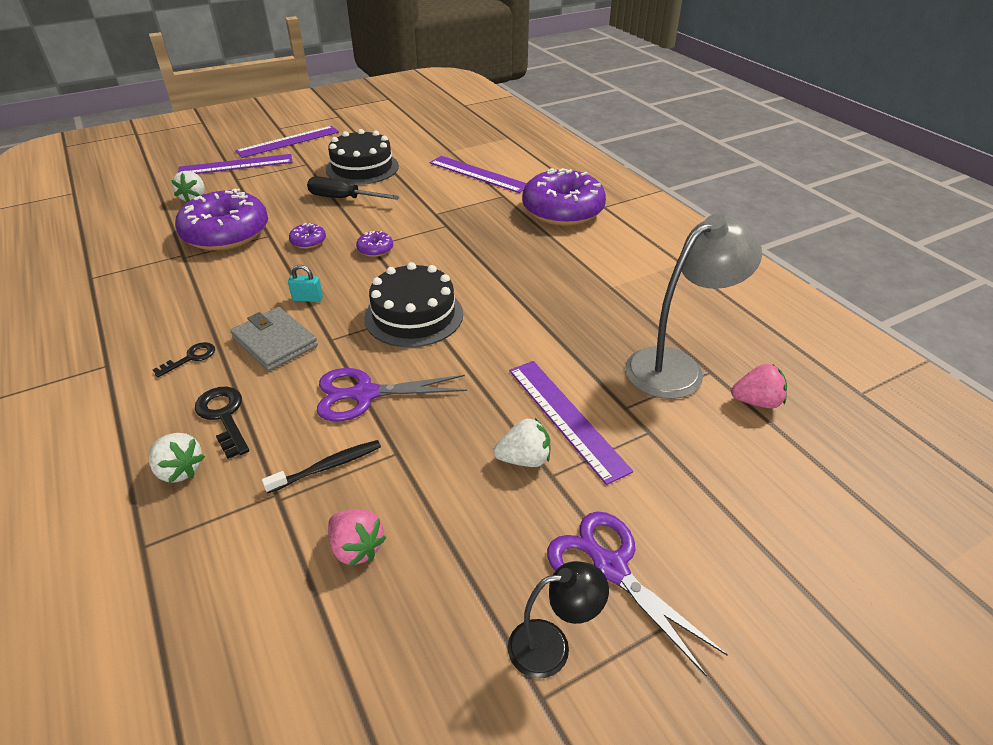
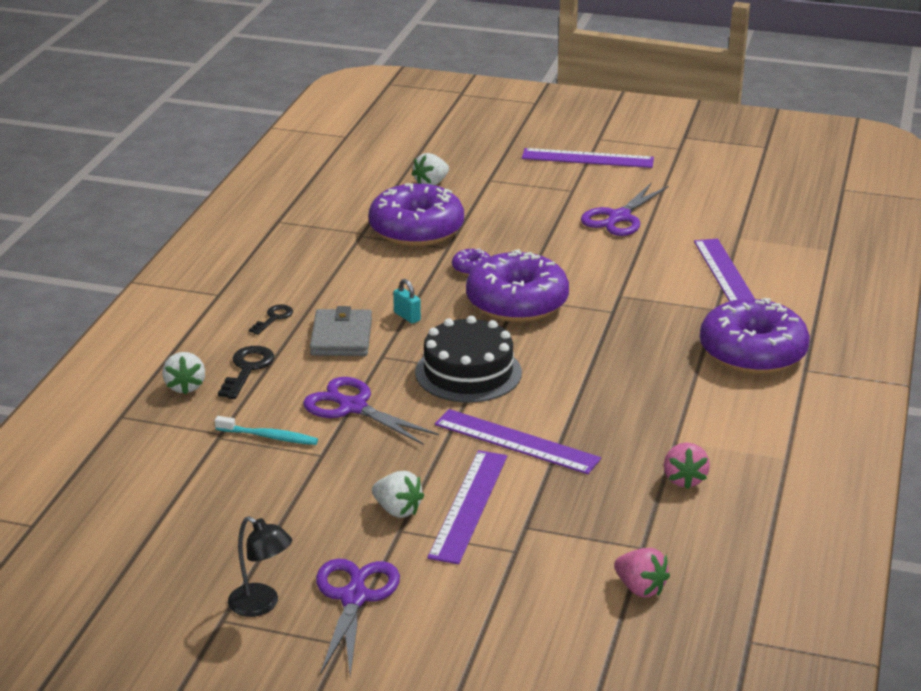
camera: 45 degrees right, 10 degrees down
black key [153,342,215,377] -> black key turned 60 degrees counterclockwise [249,305,293,335]
purple ruler [178,154,292,174] -> purple ruler moved to [435,409,601,474]
black toothbrush [262,440,381,493] -> turquoise toothbrush [215,416,318,445]
black screwdriver [307,176,400,200] -> none
black cake [326,129,399,185] -> purple scissors [581,182,669,236]
pink strawberry [328,509,387,567] -> pink strawberry moved to [664,443,710,489]
purple donut [356,231,393,257] -> purple donut [466,249,569,322], size x2.45
grey lamp [625,214,762,399] -> none

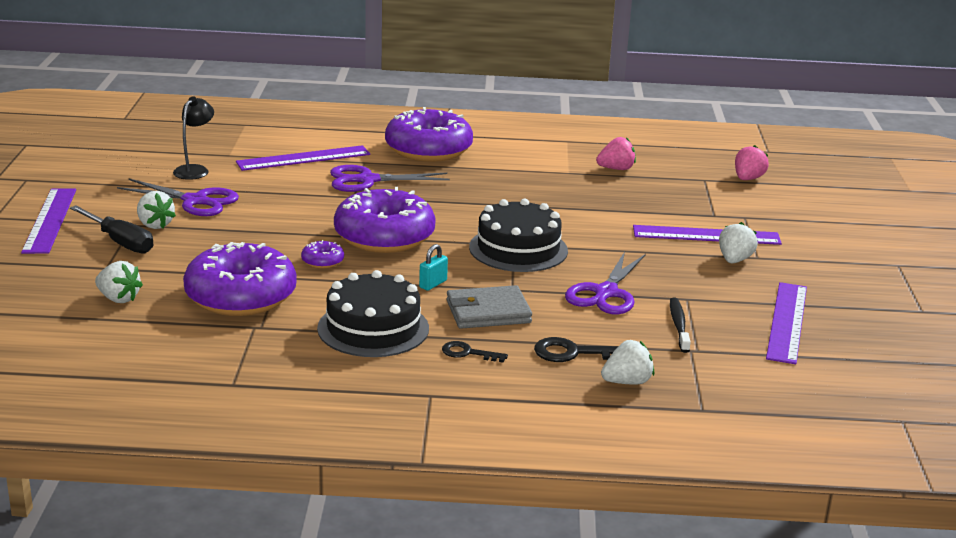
camera: 105 degrees left, 5 degrees down
turquoise toothbrush [215,416,318,445] -> black toothbrush [670,297,691,353]
black lamp [228,516,292,617] -> black lamp moved to [173,97,214,180]
purple scissors [316,558,400,676] -> purple scissors moved to [330,165,450,192]
purple ruler [435,409,601,474] -> purple ruler moved to [766,282,807,364]
none -> black screwdriver [70,205,153,254]
none -> white strawberry [137,191,176,229]
none -> black cake [317,270,429,357]

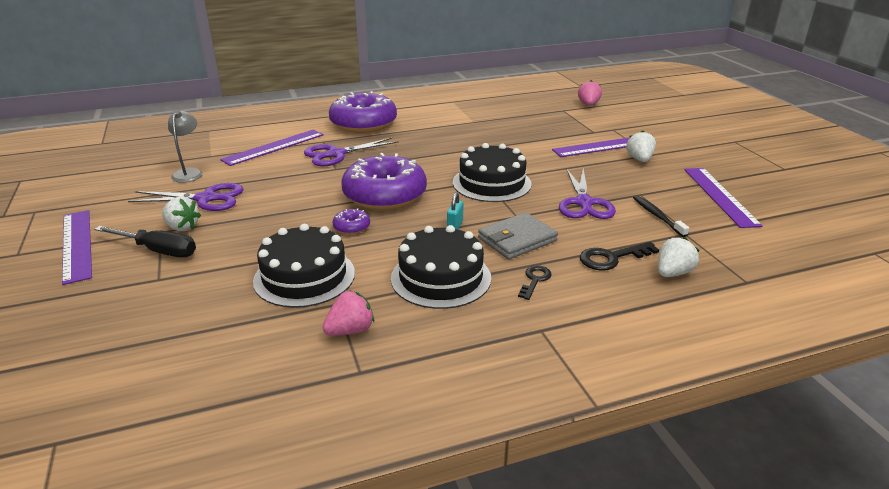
camera: 20 degrees left, 5 degrees up
white strawberry [95,261,143,303] -> none
black lamp [173,97,214,180] -> grey lamp [168,110,203,183]
purple donut [183,242,297,316] -> black cake [253,224,355,308]
black key [442,341,508,363] -> black key turned 120 degrees clockwise [518,265,552,300]
pink strawberry [596,137,636,170] -> pink strawberry moved to [323,291,374,336]

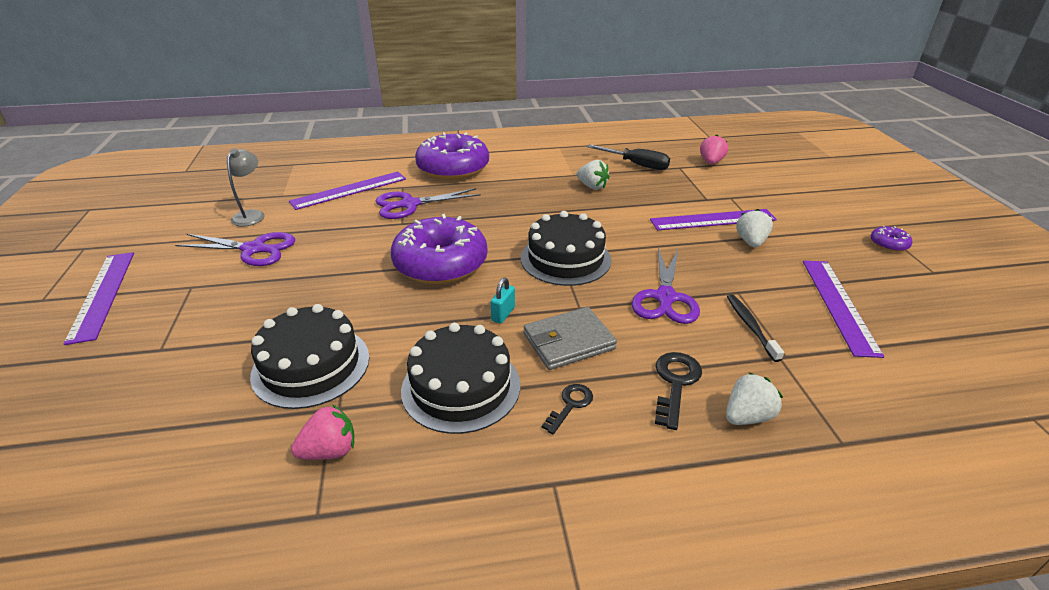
camera: 10 degrees right, 5 degrees up
black screwdriver [94,226,196,257] -> black screwdriver moved to [587,145,670,170]
white strawberry [162,196,201,231] -> white strawberry moved to [577,160,610,190]
purple donut [332,208,370,234] -> purple donut moved to [870,226,912,252]
black key [580,242,659,271] -> black key turned 120 degrees clockwise [655,352,702,430]

